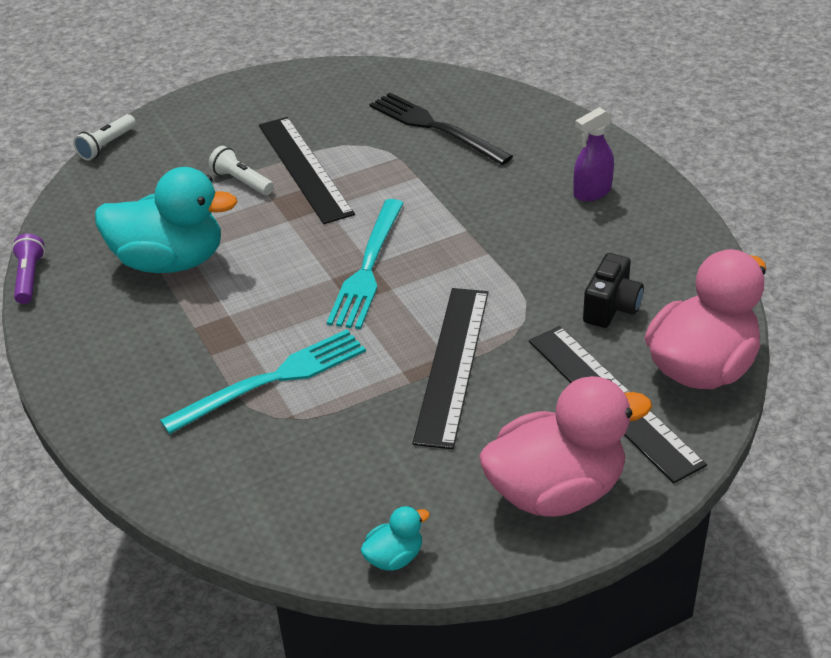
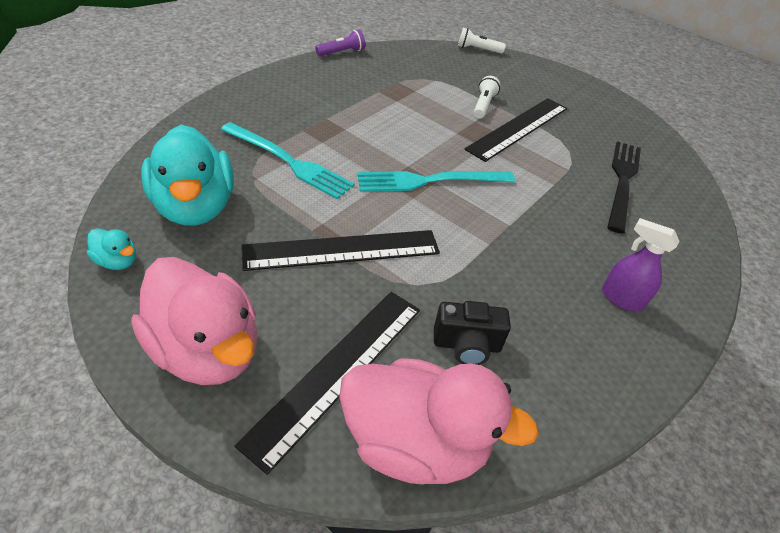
camera: 60 degrees right, 5 degrees up
turquoise duck [95,167,237,273] -> turquoise duck moved to [141,125,234,226]

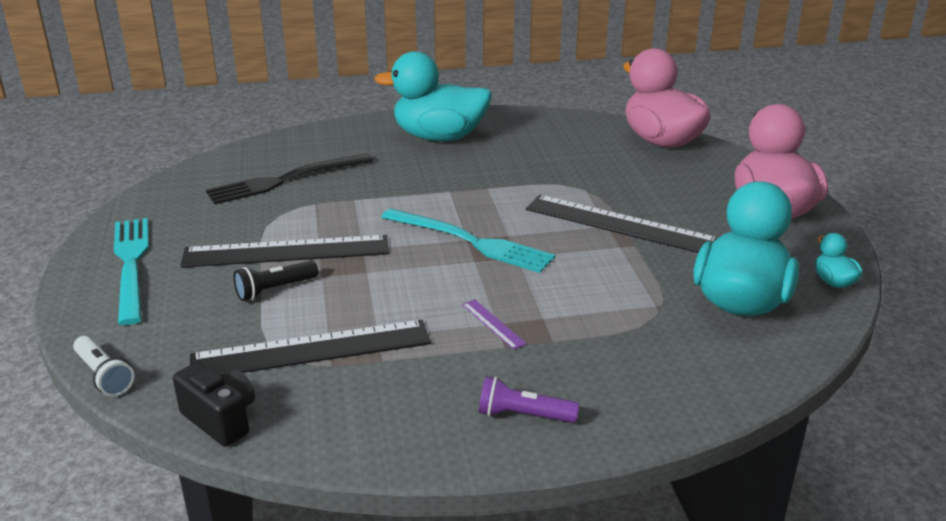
camera: 135 degrees left, 15 degrees down
turquoise fork [220,122,355,199] -> turquoise fork moved to [114,218,149,325]
black ruler [234,292,420,475] -> black ruler moved to [190,320,431,376]
purple flashlight [315,30,365,56] -> purple flashlight moved to [479,376,579,423]
black camera [434,301,511,365] -> black camera moved to [173,362,255,447]
white flashlight [474,76,500,119] -> black flashlight [234,261,318,301]
purple spray bottle [602,218,679,311] -> turquoise duck [374,51,492,141]
none -> purple ruler [462,299,527,350]

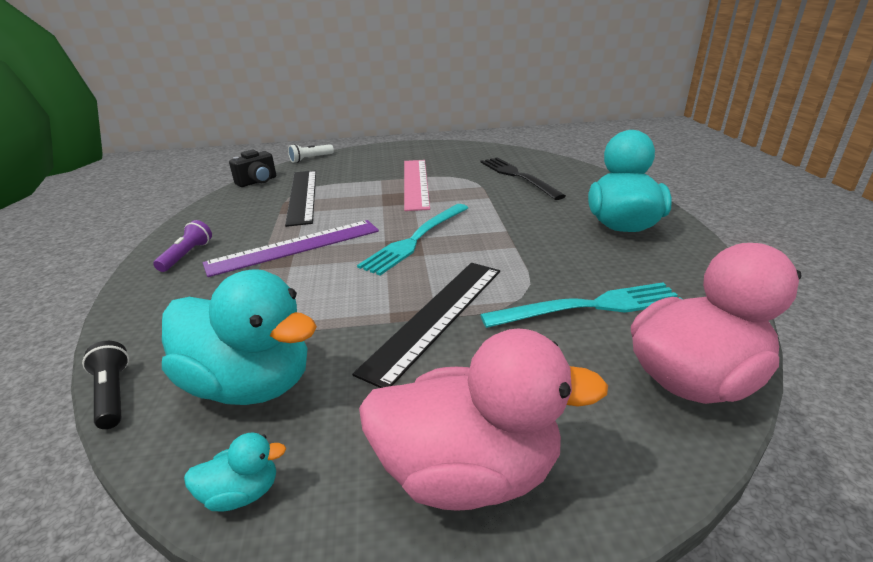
camera: 95 degrees right, 0 degrees up
turquoise fork [114,218,149,325] -> turquoise fork moved to [480,282,682,328]
black ruler [181,235,389,267] -> pink ruler [404,160,430,211]
black flashlight [234,261,318,301] -> black flashlight moved to [82,341,129,429]
purple ruler [462,299,527,350] -> purple ruler [203,220,379,277], size x2.48

